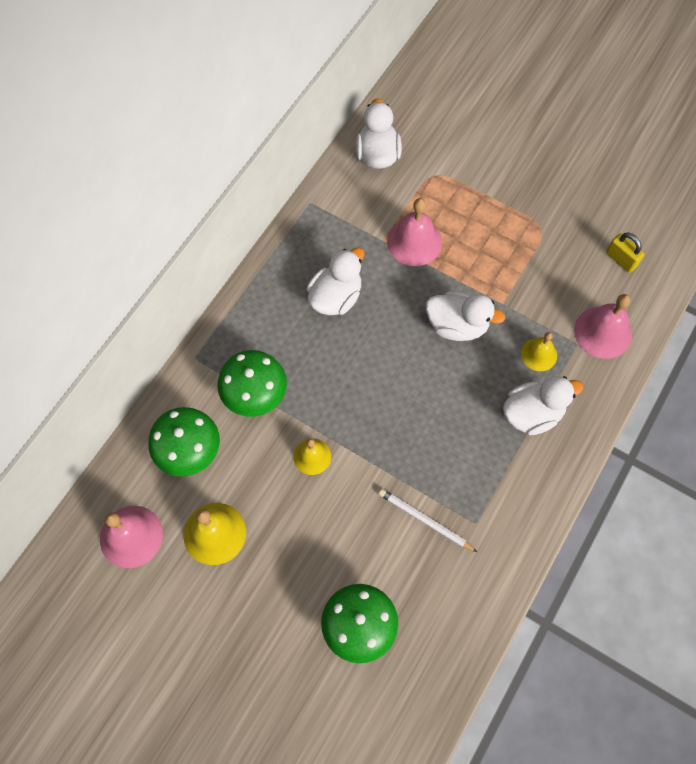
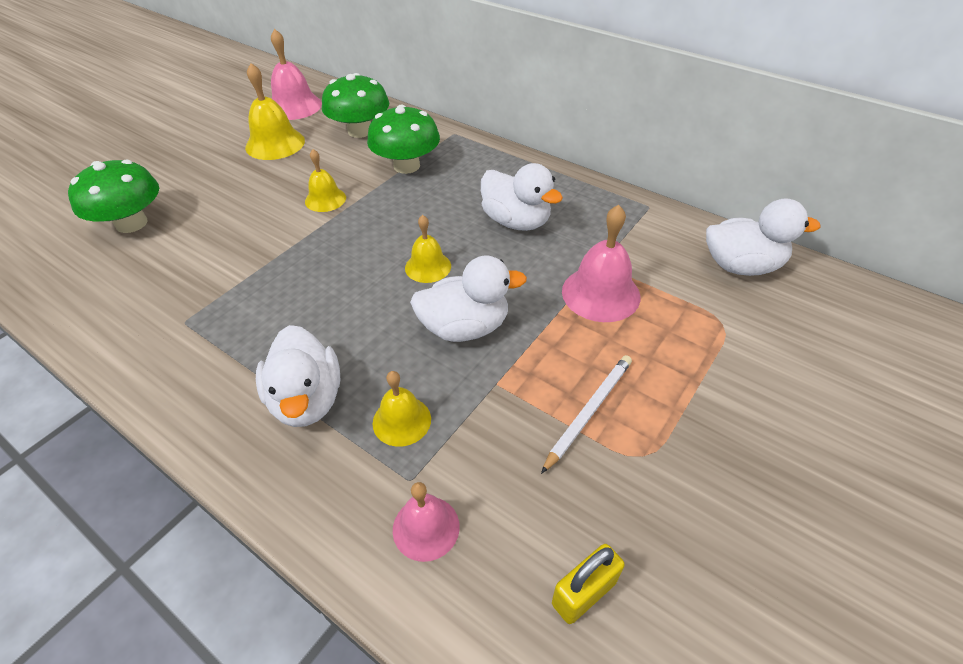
camera: 95 degrees right, 20 degrees down
white pencil [379,489,477,552] -> white pencil moved to [541,355,632,474]
white duck [426,291,505,341] -> white duck turned 120 degrees counterclockwise [410,256,527,342]
pink bell [575,294,632,359] -> pink bell [393,482,460,562], size x0.63
none -> yellow bell [405,215,451,283]

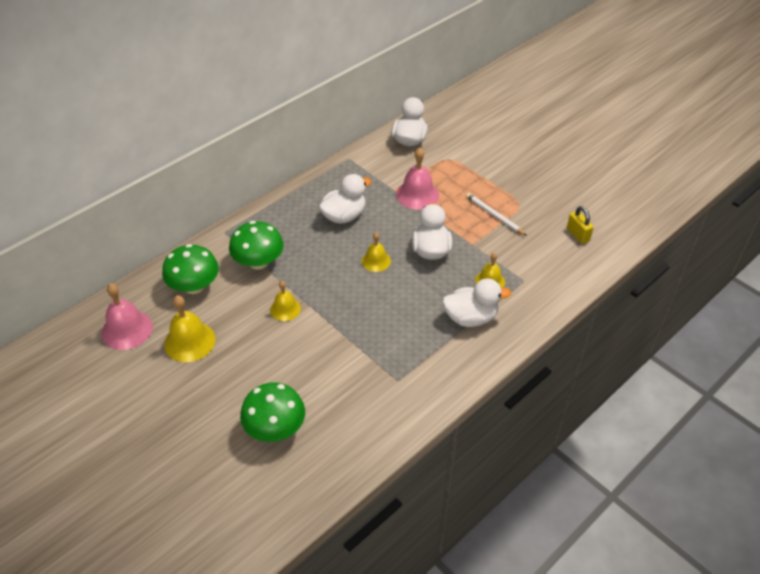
camera: 80 degrees left, 0 degrees up
pink bell [393,482,460,562] -> none

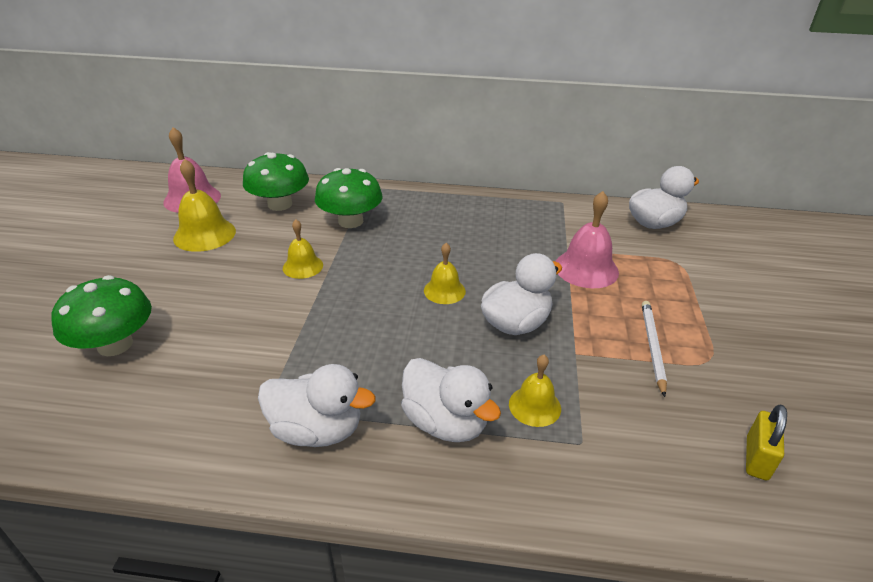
camera: 50 degrees right, 10 degrees down
white duck [319,174,372,224] -> white duck moved to [258,364,375,447]

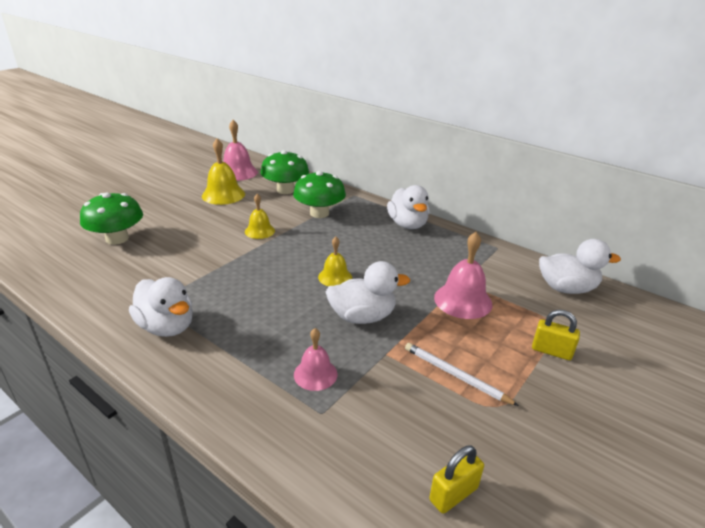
camera: 30 degrees right, 5 degrees down
white duck [401,358,501,442] -> white duck moved to [387,185,429,229]
yellow bell [509,355,561,427] -> pink bell [294,328,338,391]
white pencil [642,301,667,397] -> white pencil turned 90 degrees counterclockwise [405,343,519,406]
none -> yellow padlock [532,310,580,360]

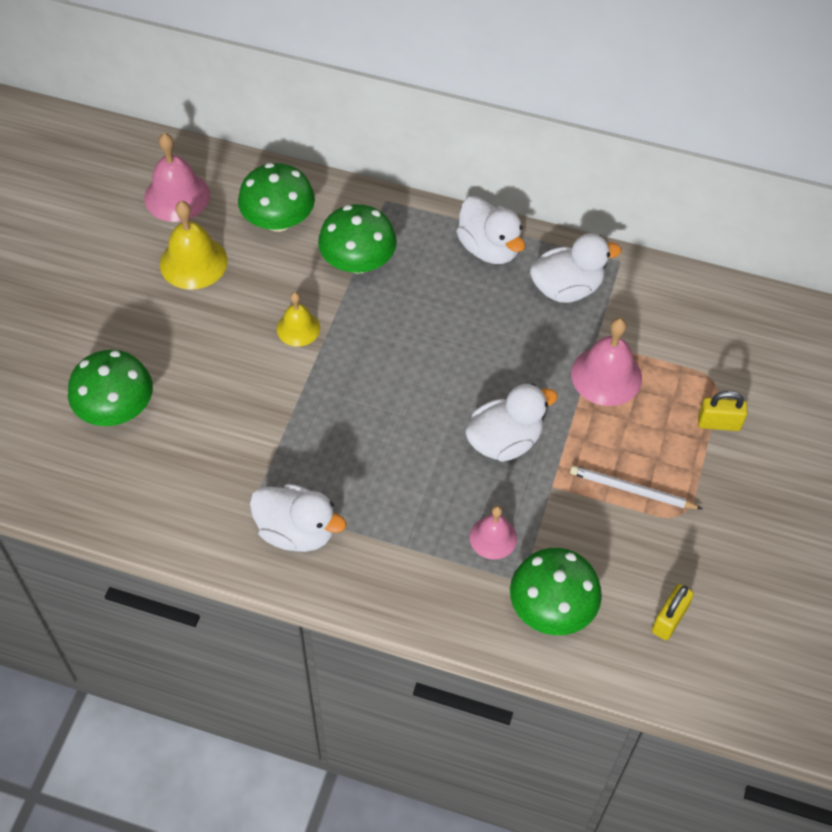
camera: 20 degrees left, 25 degrees up
yellow bell [318,237,352,286] -> none
white duck [539,239,621,294] -> white duck moved to [530,233,621,303]
none -> green mushroom [510,548,602,635]

